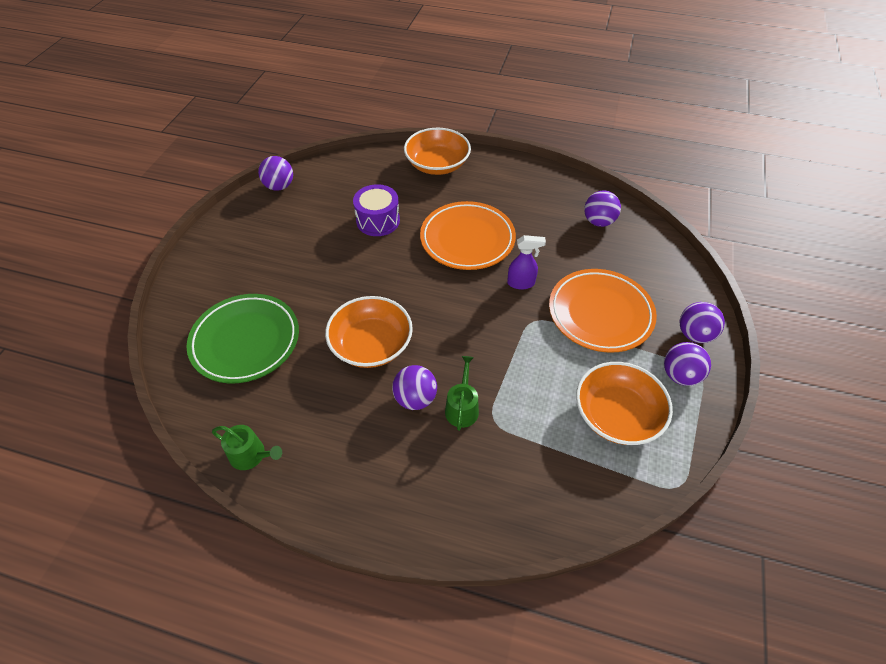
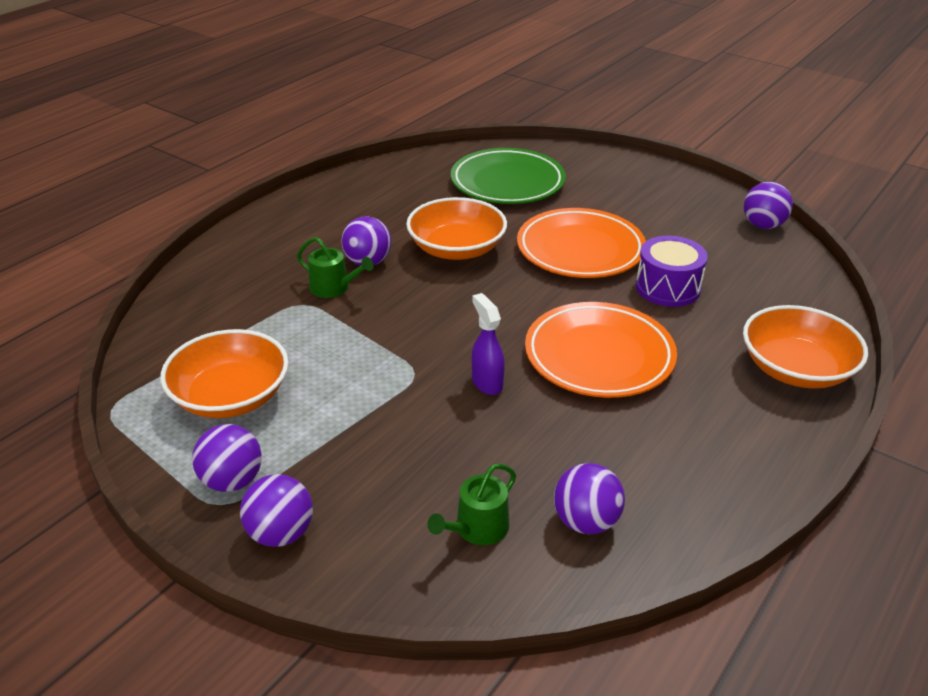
camera: 110 degrees right, 15 degrees down
green watering can [212,425,282,470] -> green watering can moved to [427,463,516,545]
purple spray bottle [507,235,546,290] -> purple spray bottle turned 135 degrees clockwise [472,293,505,395]
orange plate [549,269,657,353] -> orange plate moved to [517,208,646,278]

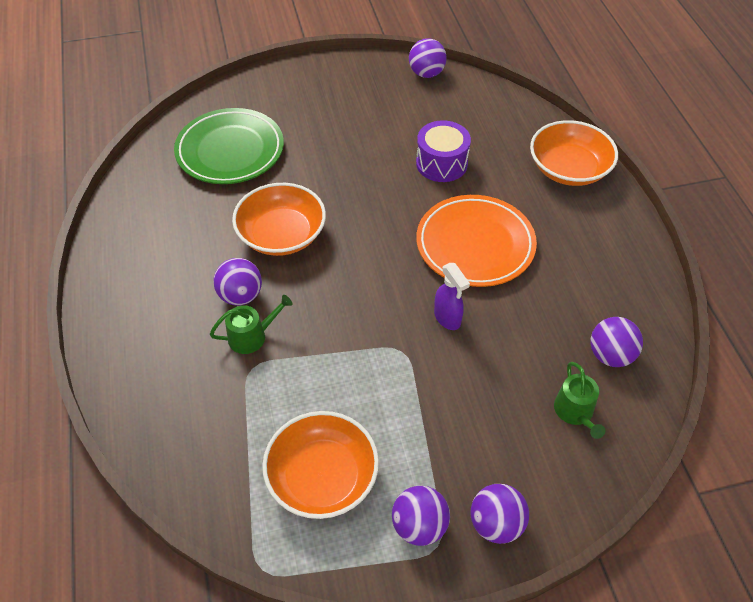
camera: 50 degrees left, 15 degrees up
purple spray bottle [472,293,505,395] -> purple spray bottle turned 135 degrees counterclockwise [434,263,470,330]
orange plate [517,208,646,278] -> none

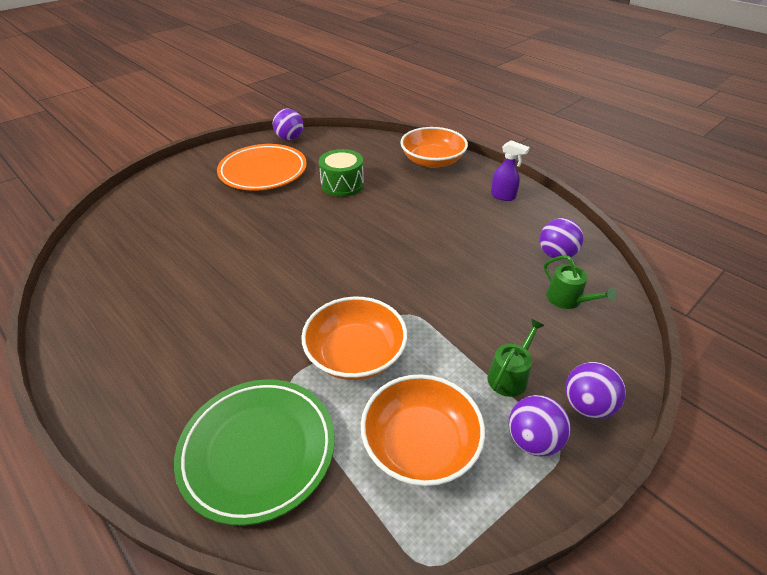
camera: 30 degrees left, 10 degrees down
green plate [174,108,284,184] -> green plate moved to [174,379,335,526]
green watering can [210,295,293,354] -> green watering can moved to [487,319,545,397]
purple ball [213,258,262,306] -> none
orange bowl [232,183,326,256] -> orange bowl moved to [301,297,407,380]
purple drum [416,120,471,182] -> green drum [319,149,364,197]
orange plate [416,195,537,287] -> orange plate moved to [217,144,307,191]
purple spray bottle [434,263,470,330] -> purple spray bottle moved to [491,140,530,201]

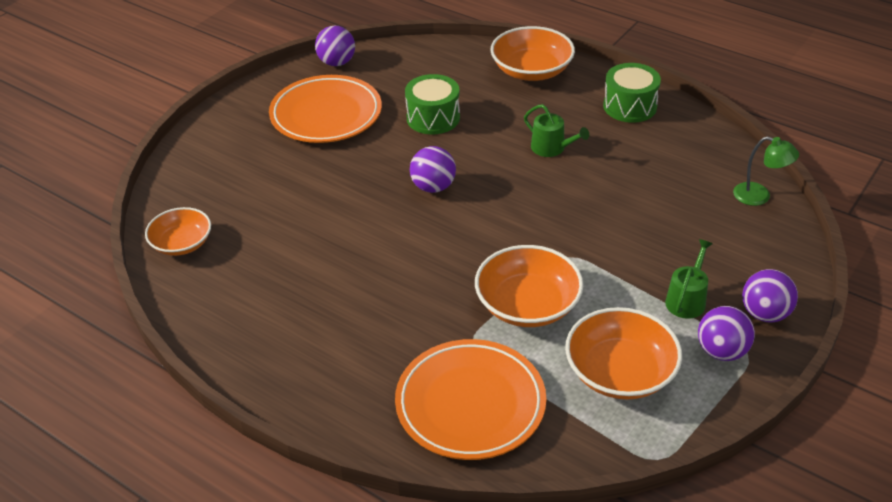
camera: 10 degrees left, 0 degrees up
green plate [174,379,335,526] -> orange plate [395,339,546,460]
purple spray bottle [491,140,530,201] -> green drum [603,63,661,123]
purple ball [540,218,583,260] -> purple ball moved to [410,146,456,193]
green watering can [544,255,616,309] -> green watering can moved to [524,104,589,157]
none -> orange bowl [145,207,211,256]
none -> green lamp [733,136,799,206]

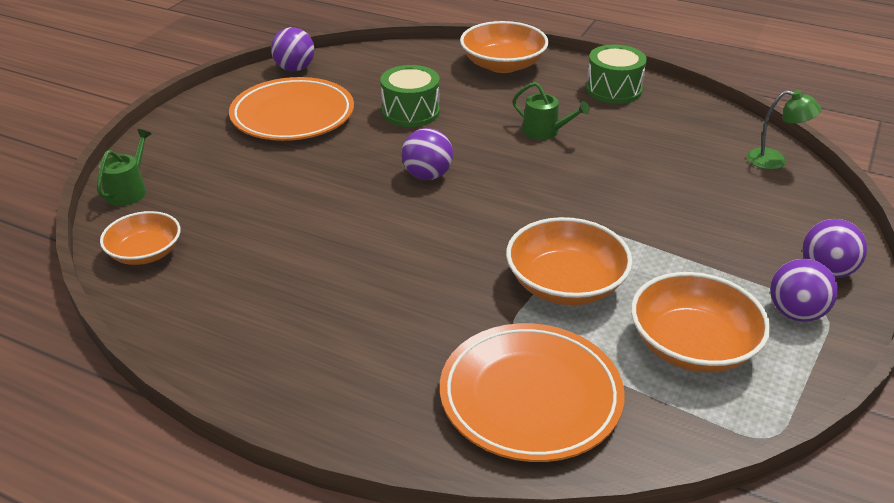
camera: 10 degrees left, 5 degrees down
green watering can [665,239,713,319] -> green watering can moved to [97,129,152,206]

